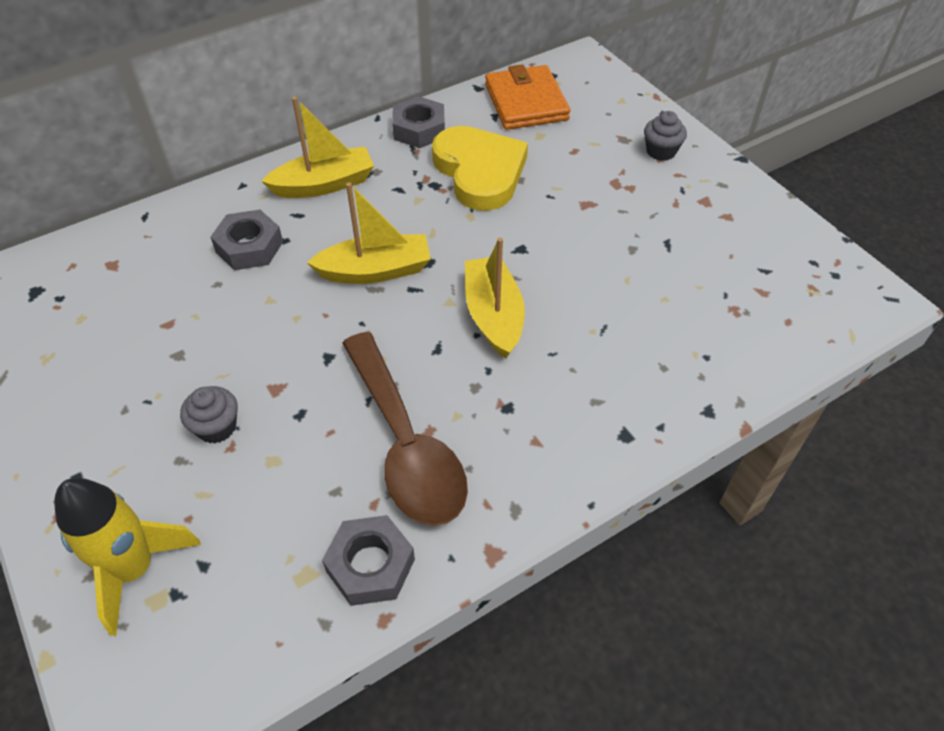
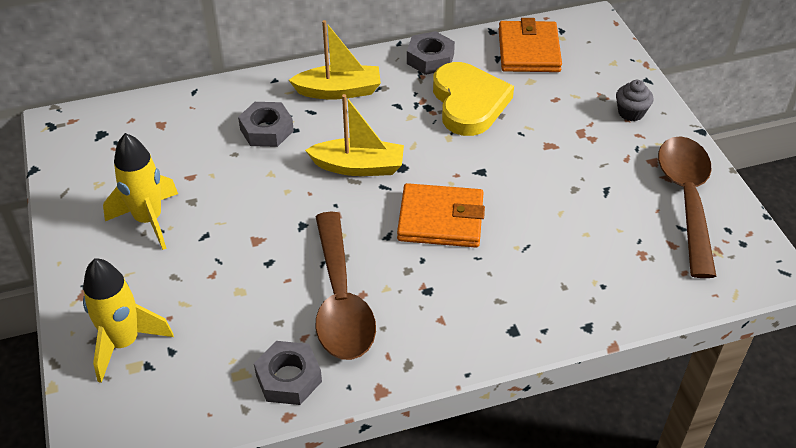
camera: 15 degrees right, 5 degrees down
grey cupcake [180,386,238,443] -> none
yellow boat [465,238,525,358] -> orange wallet [397,183,485,248]
none -> yellow rocket [103,133,178,250]
none -> brown spoon [658,136,717,278]

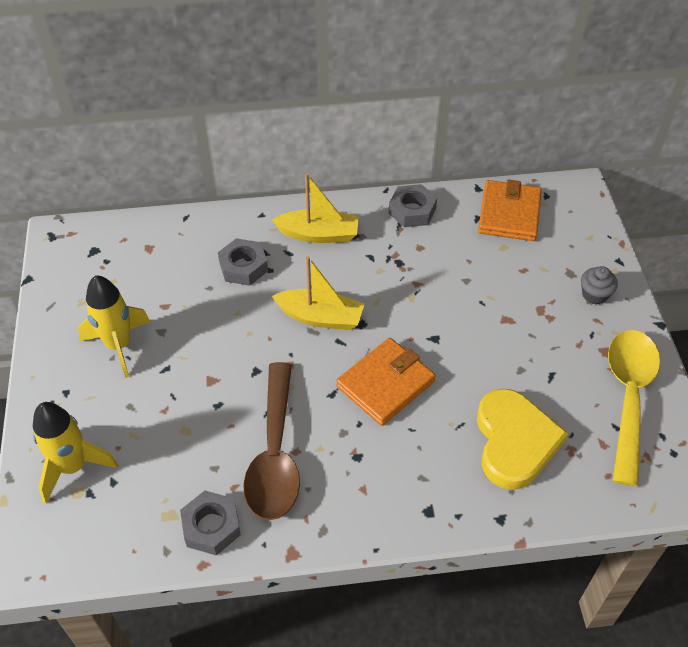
camera: 10 degrees right, 5 degrees up
orange wallet [397,183,485,248] -> orange wallet turned 60 degrees counterclockwise [336,338,436,426]
yellow heart [433,62,514,136] -> yellow heart moved to [477,388,568,490]
brown spoon [658,136,717,278] -> yellow spoon [608,330,660,486]

